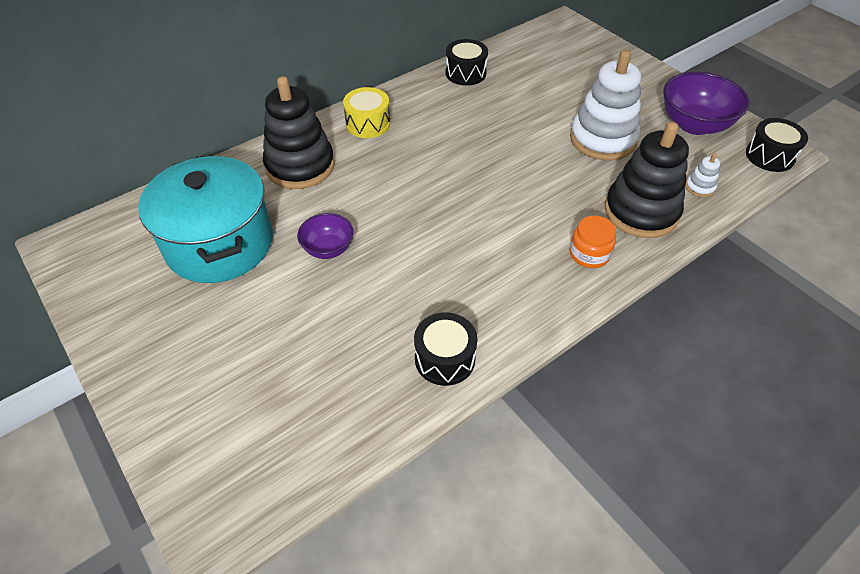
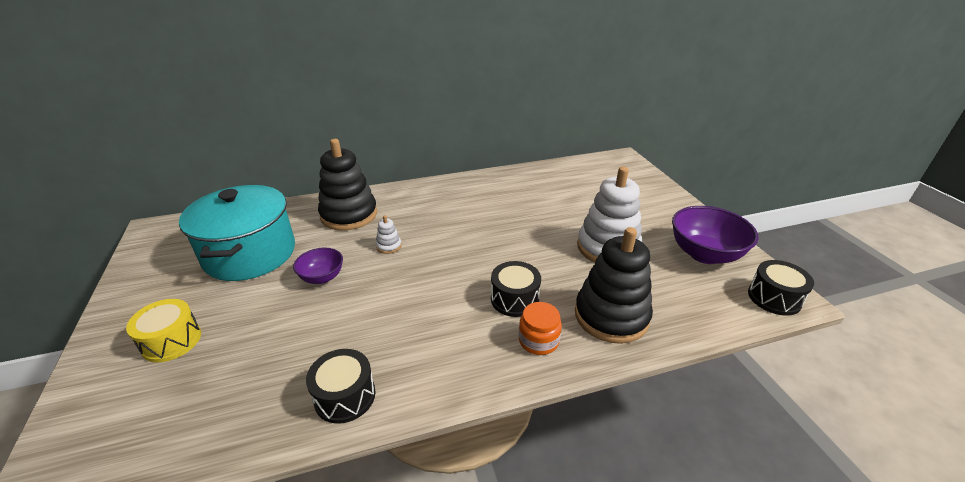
camera: 20 degrees right, 15 degrees down
yellow drum [343,87,390,138] -> yellow drum moved to [126,299,201,363]
black drum [446,39,488,86] -> black drum moved to [491,261,541,317]
white stacking toy [685,153,720,197] -> white stacking toy moved to [376,215,402,254]

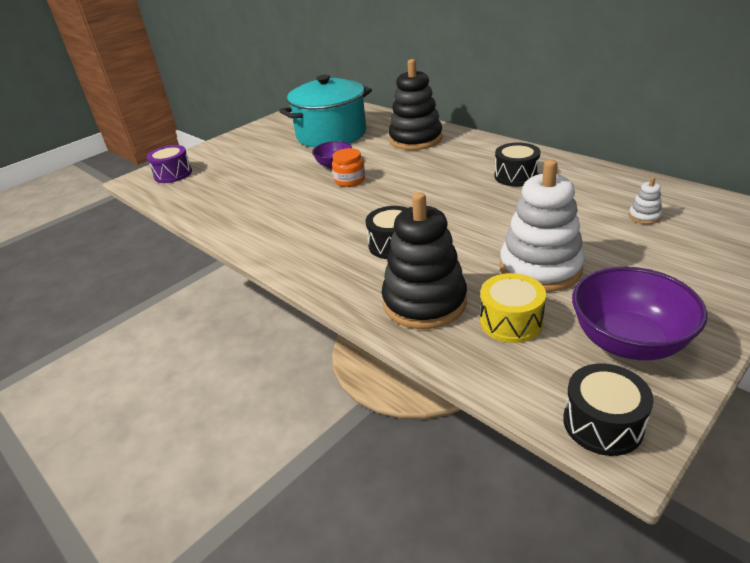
camera: 65 degrees right, 0 degrees up
yellow drum [126,299,201,363] -> yellow drum moved to [480,273,546,343]
black drum [306,349,375,424] -> black drum moved to [495,142,540,186]
white stacking toy [376,215,402,254] -> white stacking toy moved to [629,177,662,224]
orange jar [519,302,562,355] -> orange jar moved to [332,148,365,187]
none -> purple drum [147,145,192,183]

